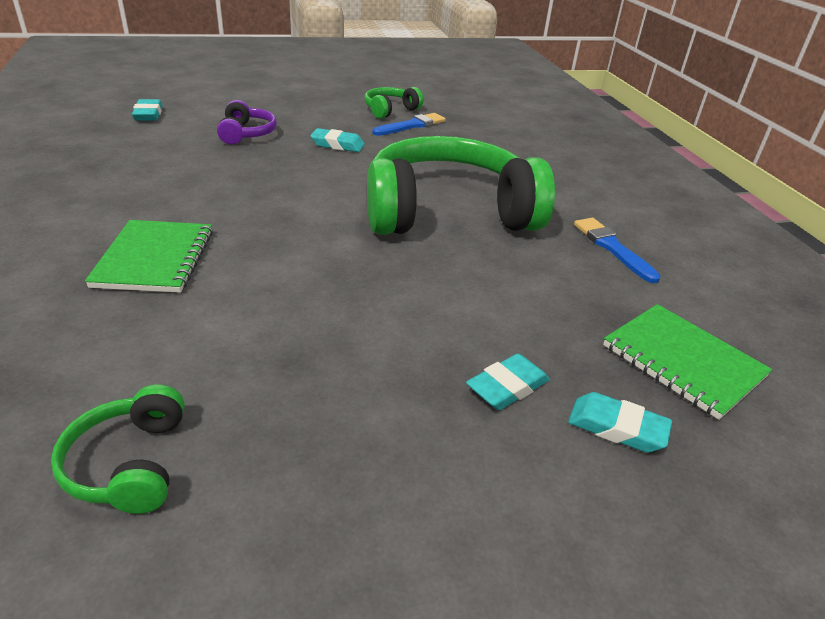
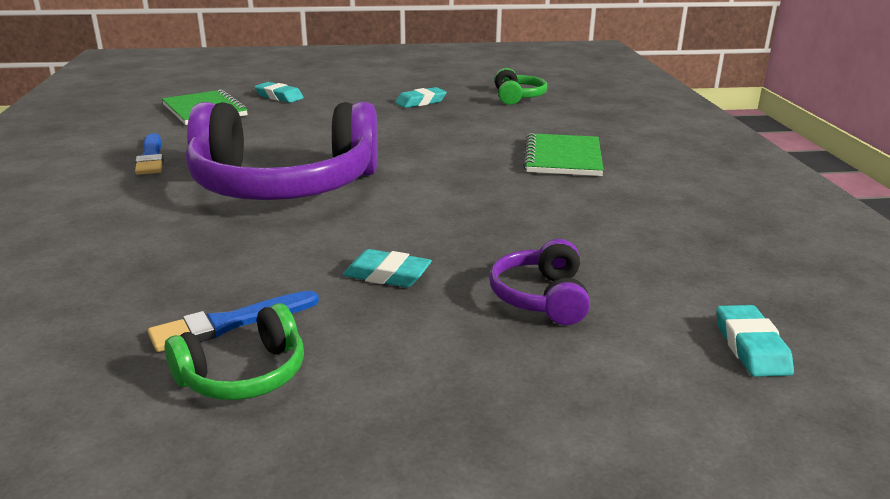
camera: 170 degrees left, 10 degrees down
green headphones [367,136,555,235] -> purple headphones [186,102,378,200]
turquoise eraser [466,354,550,410] -> turquoise eraser moved to [395,87,447,108]

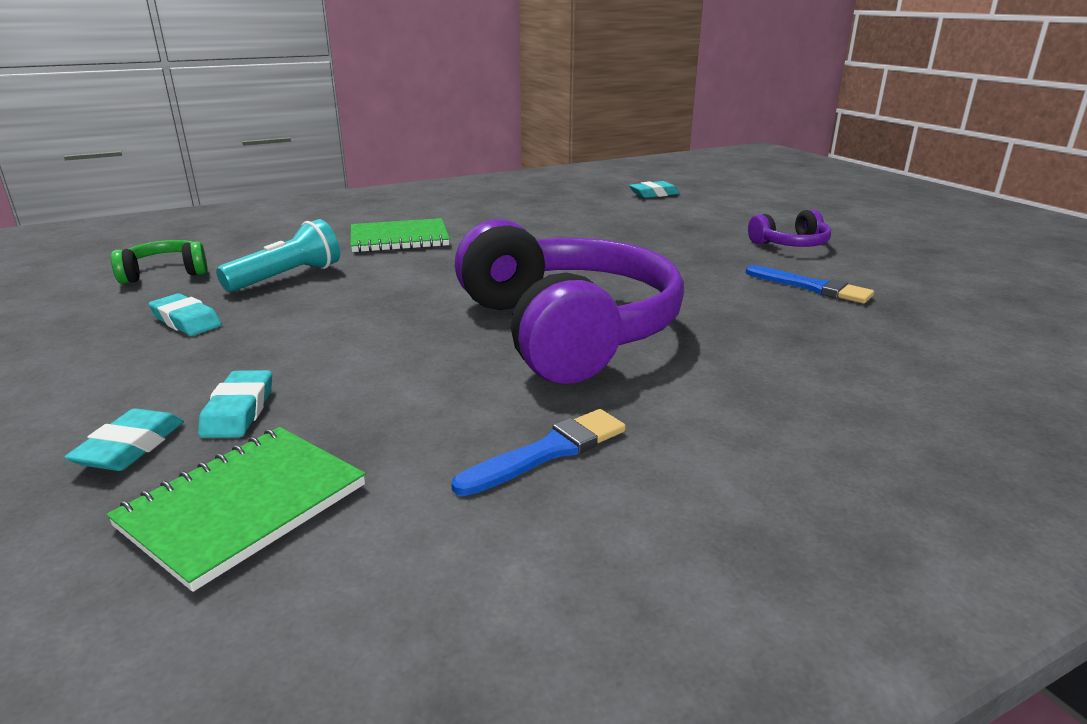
camera: 110 degrees left, 0 degrees up
green headphones [164,303,304,400] -> none
turquoise eraser [343,249,432,287] -> turquoise eraser moved to [198,370,272,438]
purple headphones [489,239,590,325] -> purple headphones moved to [748,209,831,247]
none -> turquoise flashlight [216,219,340,292]

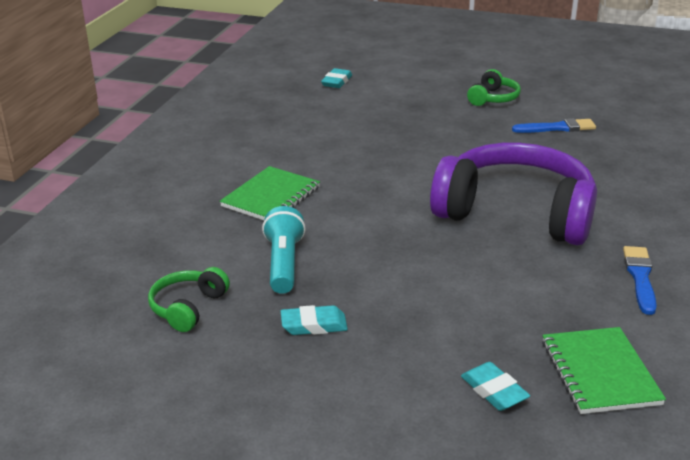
camera: 45 degrees left, 5 degrees up
turquoise eraser [198,370,272,438] -> none
purple headphones [748,209,831,247] -> green headphones [467,69,521,106]

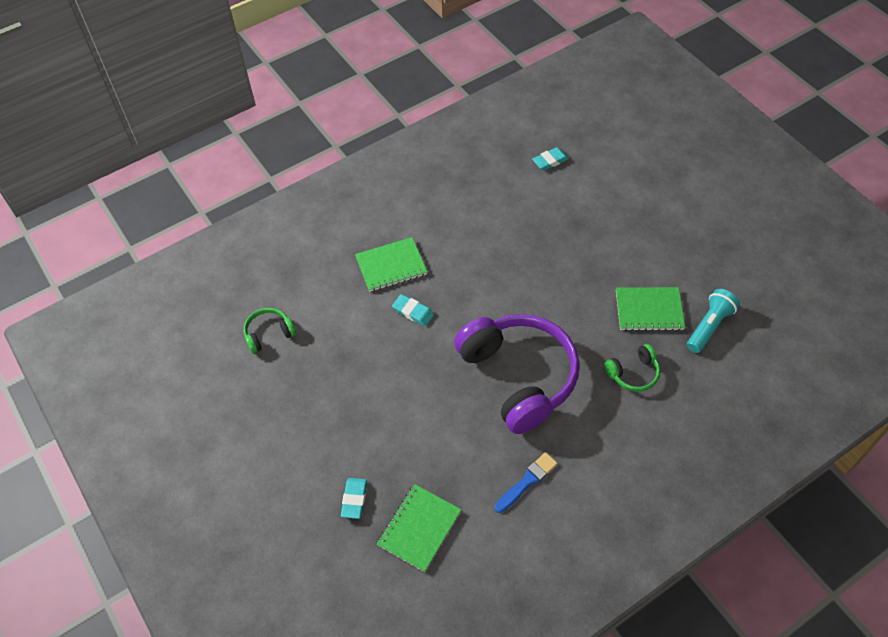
camera: 40 degrees right, 25 degrees up
turquoise flashlight [262,206,306,294] -> turquoise flashlight moved to [687,289,740,353]
turquoise eraser [281,305,348,335] -> turquoise eraser moved to [392,294,434,326]
green headphones [467,69,521,106] -> green headphones moved to [604,344,660,392]
blue brush [512,118,596,133] -> green notebook [616,287,685,331]

